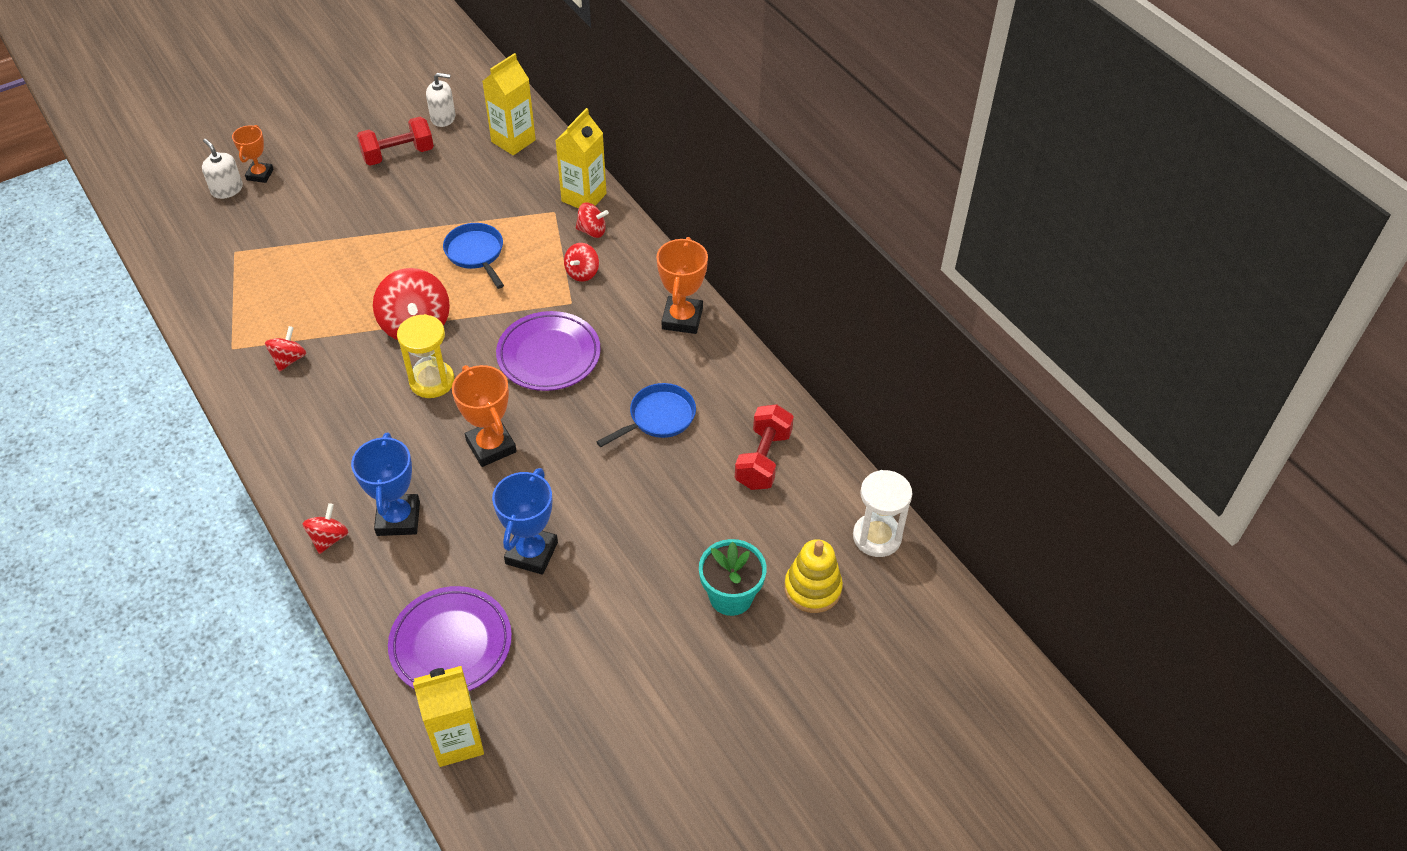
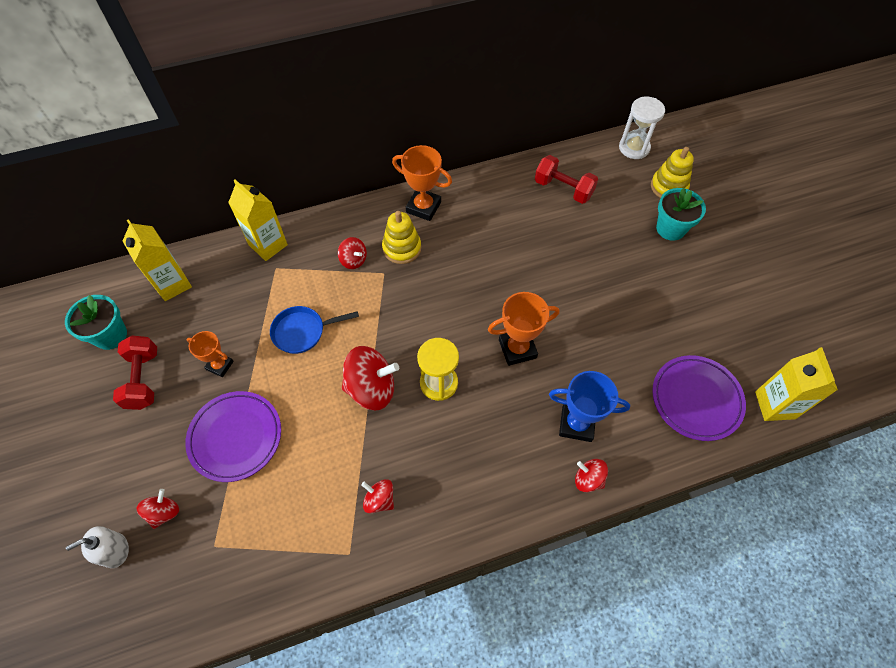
camera: 75 degrees left, 10 degrees up
orange trophy [232,125,274,183] -> orange trophy moved to [187,331,234,377]
white soap dispenser [426,73,455,127] -> turquoise flower pot [65,295,127,350]
blue trophy [492,468,558,575] -> none
purple plate [496,311,601,391] -> purple plate moved to [185,391,281,482]
red spinning top [576,203,609,238] -> red spinning top moved to [136,489,179,529]
blue pan [597,383,696,447] -> none
none -> yellow stacking toy [382,211,421,264]

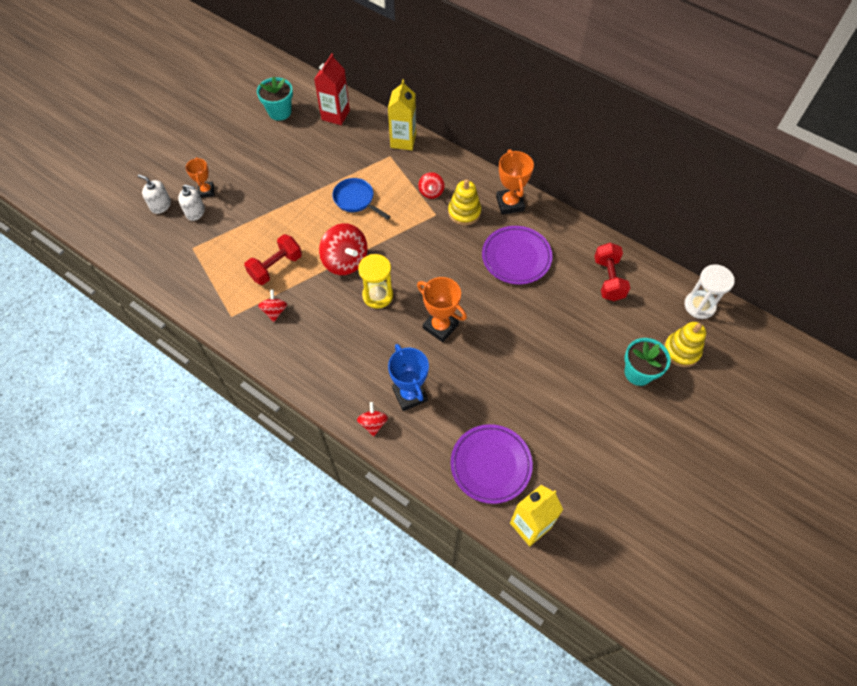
camera: 55 degrees right, 0 degrees up
red dumbbell [113,336,157,410] -> red dumbbell moved to [244,234,302,285]
yellow carton [123,219,192,301] -> red carton [314,53,350,125]
red spinning top [136,489,179,529] -> white soap dispenser [178,184,205,221]
purple plate [185,391,281,482] -> purple plate moved to [482,226,553,284]
orange trophy [187,331,234,377] -> orange trophy moved to [186,157,214,198]

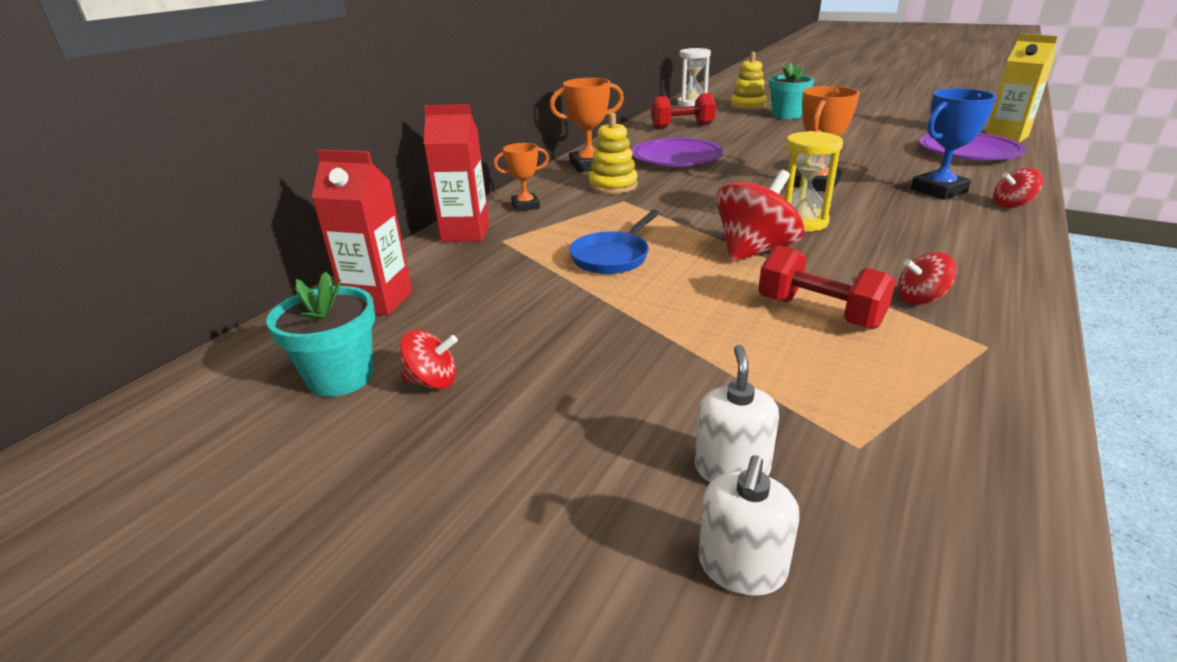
camera: 95 degrees left, 30 degrees down
orange trophy [186,157,214,198] -> orange trophy moved to [494,143,549,212]
yellow carton [388,79,416,150] -> red carton [424,104,489,242]
red spinning top [418,172,444,199] -> red spinning top moved to [399,329,458,389]

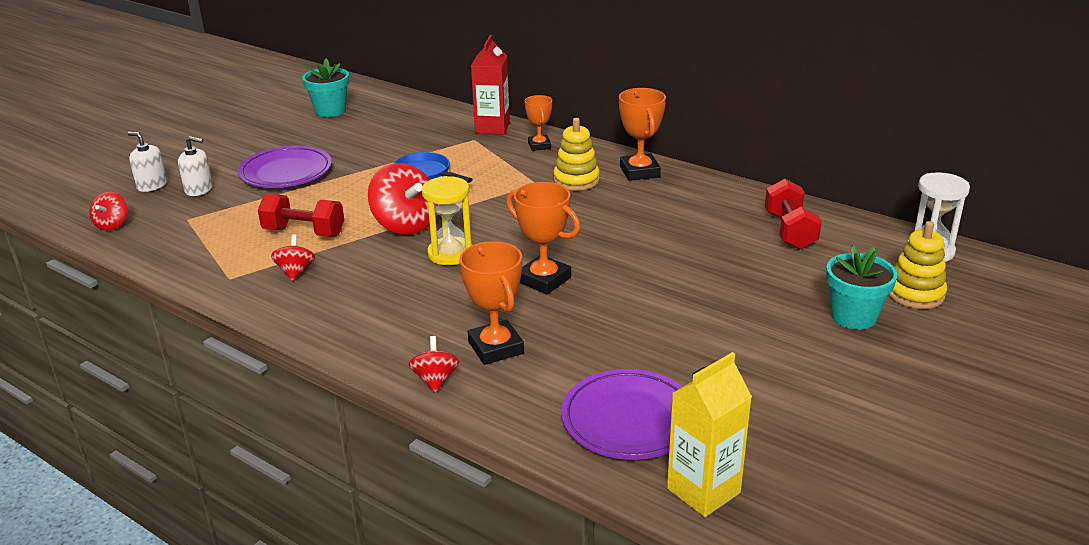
camera: 95 degrees right, 0 degrees up
red carton [312,149,412,316] -> none
red spinning top [399,329,458,389] -> red spinning top moved to [90,192,128,231]
purple plate [631,138,723,167] -> purple plate moved to [237,146,332,188]
red dumbbell [758,245,896,329] -> red dumbbell turned 60 degrees clockwise [258,193,344,237]
blue trophy [911,88,997,200] -> orange trophy [459,241,524,365]

